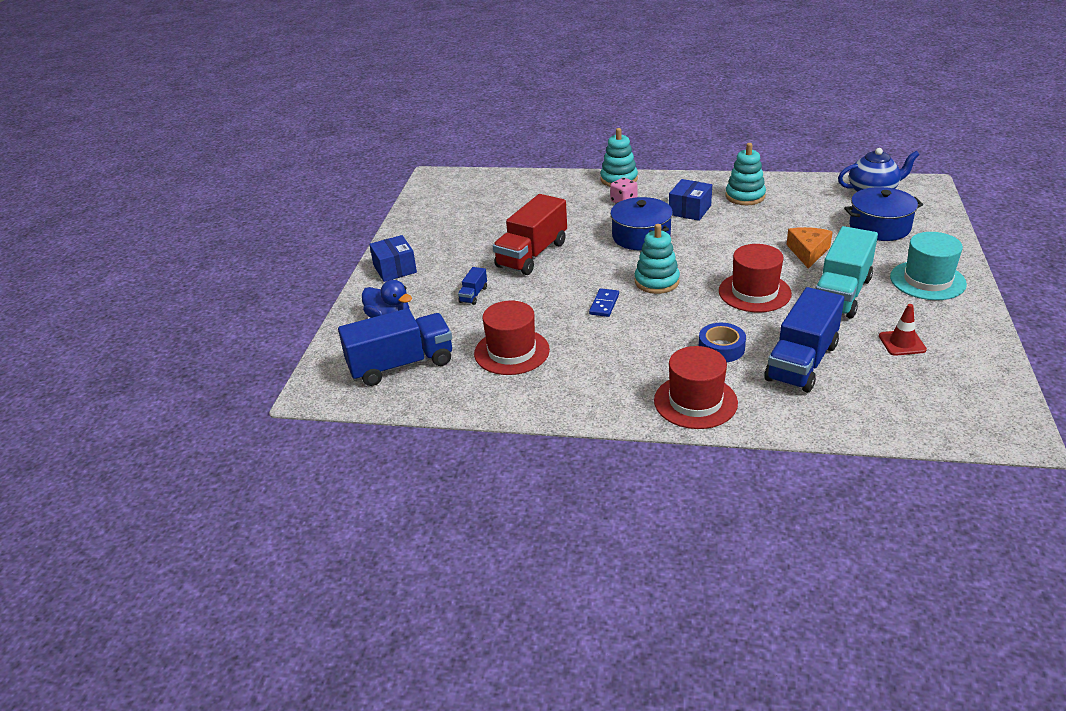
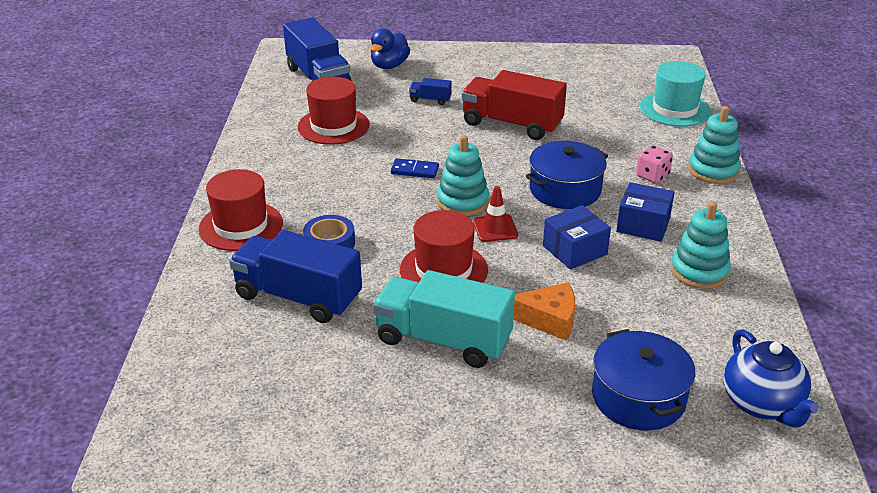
camera: 80 degrees right, 0 degrees up
blue box [369,235,417,282] -> blue box moved to [543,205,611,269]
red traffic cone [879,304,927,356] -> red traffic cone moved to [473,186,518,242]
turquoise hat [890,232,967,300] -> turquoise hat moved to [640,61,711,127]

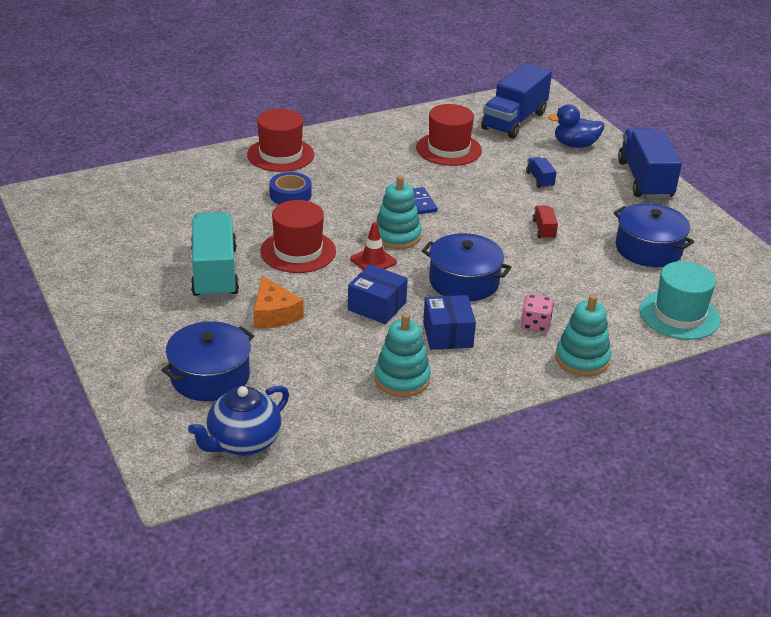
camera: 60 degrees right, 0 degrees up
blue truck [229,230,362,323] -> blue truck moved to [618,128,682,199]
red truck [461,70,567,140] -> red truck [532,206,558,239], size x0.43
none -> blue pot [614,203,694,267]

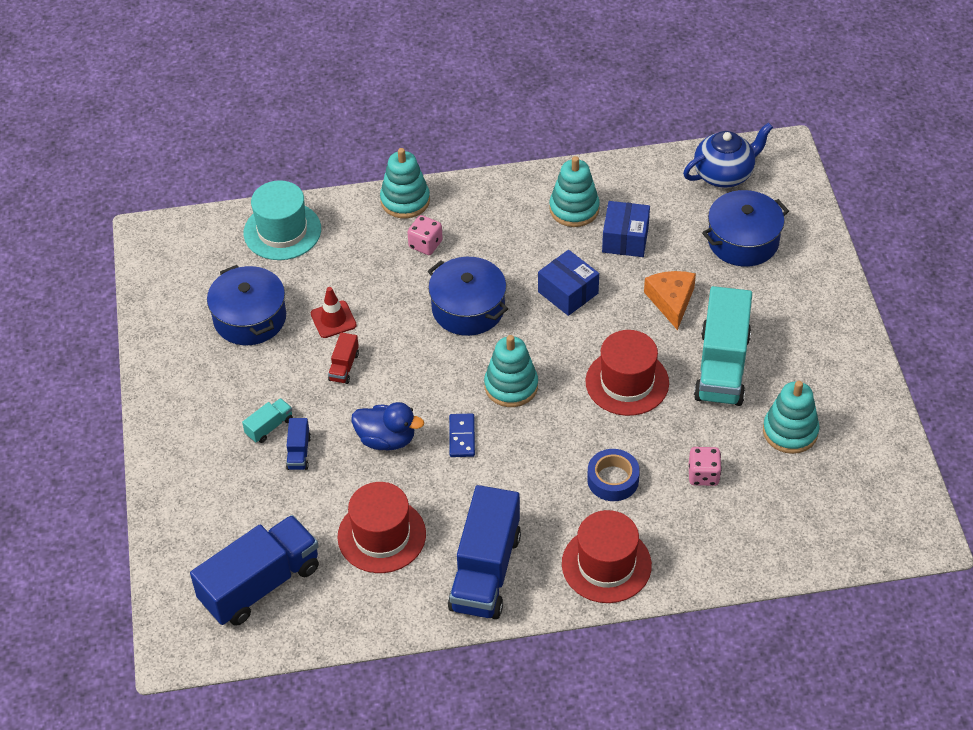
camera: 160 degrees left, 15 degrees up
red traffic cone [350,222,397,270] -> red traffic cone moved to [311,287,357,338]
blue box [423,295,476,350] -> blue box moved to [602,201,650,257]
blue duck [548,104,604,148] -> blue duck moved to [352,402,424,450]
blue truck [618,128,682,199] -> blue truck moved to [448,485,521,619]
none -> turquoise truck [242,398,293,443]
none -> pink dice [689,447,722,486]
none -> turquoise stacking toy [763,381,819,454]

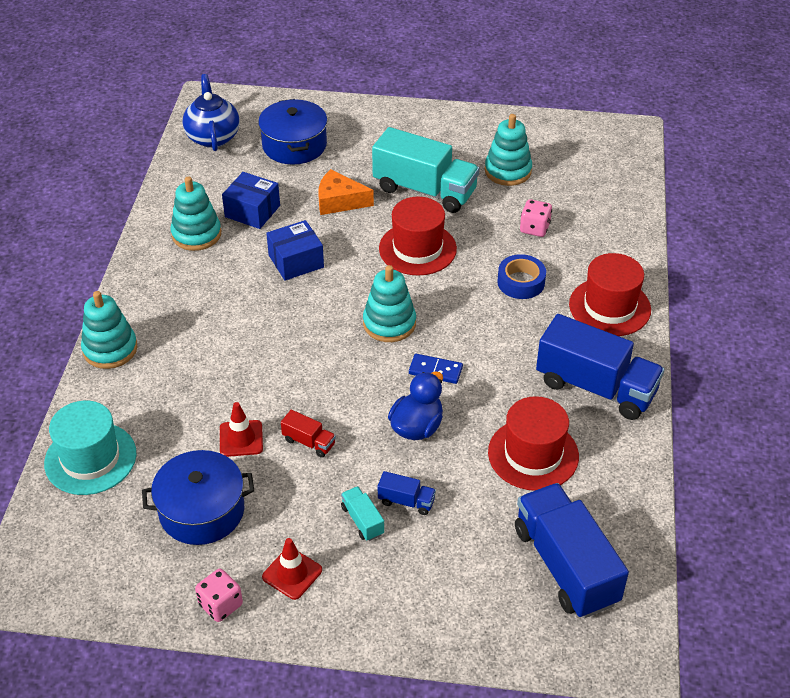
camera: 75 degrees left, 5 degrees down
pink dice [407,215,443,255] -> pink dice moved to [195,569,243,622]
blue pot [428,257,508,336] -> none
none -> red traffic cone [262,538,322,600]

